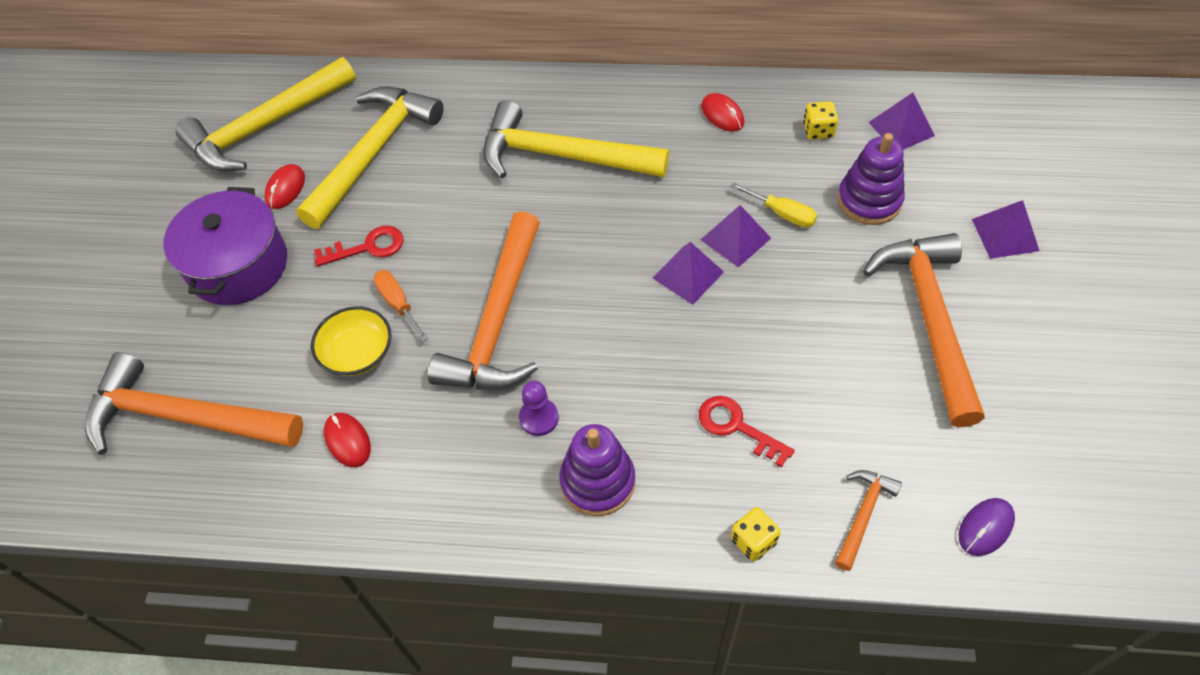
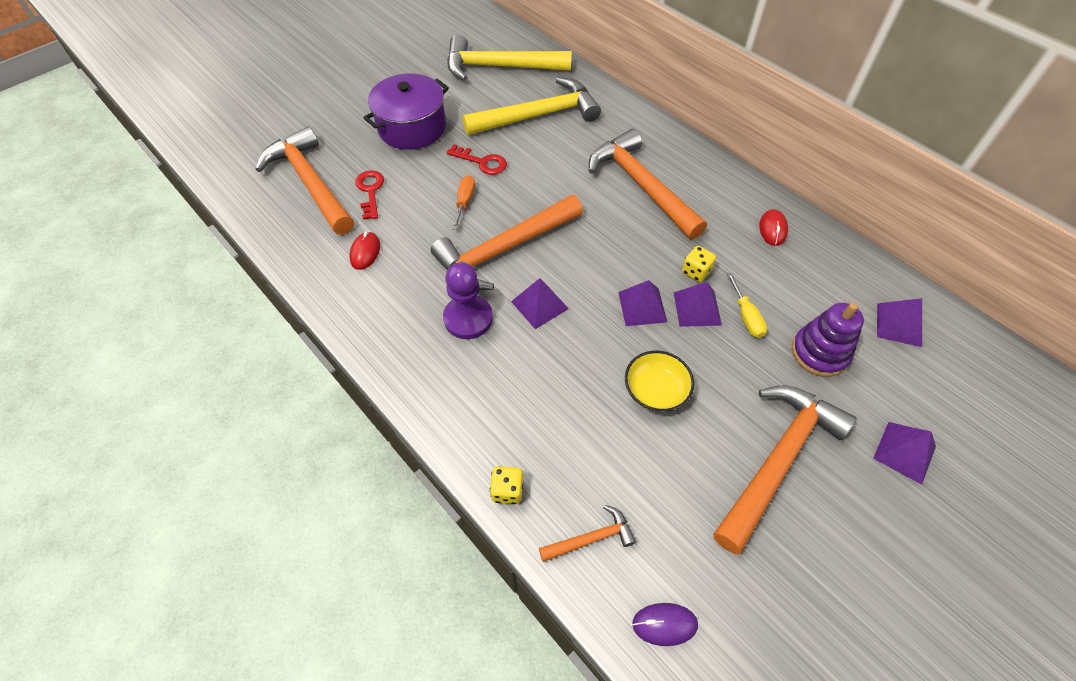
camera: 40 degrees right, 0 degrees up
red mouse [265,164,305,209] -> none
yellow bowl [311,306,392,376] -> yellow bowl moved to [625,351,694,412]
yellow hammer [483,100,669,178] -> orange hammer [589,129,707,239]
purple pawn [519,381,559,436] -> purple pawn [443,262,493,339], size x1.65
purple stacking toy [559,424,635,516] -> none
red key [699,396,795,468] -> red key moved to [355,170,384,220]
yellow dice [803,101,838,140] -> yellow dice moved to [682,246,716,282]
none -> purple pyramid [511,278,569,329]

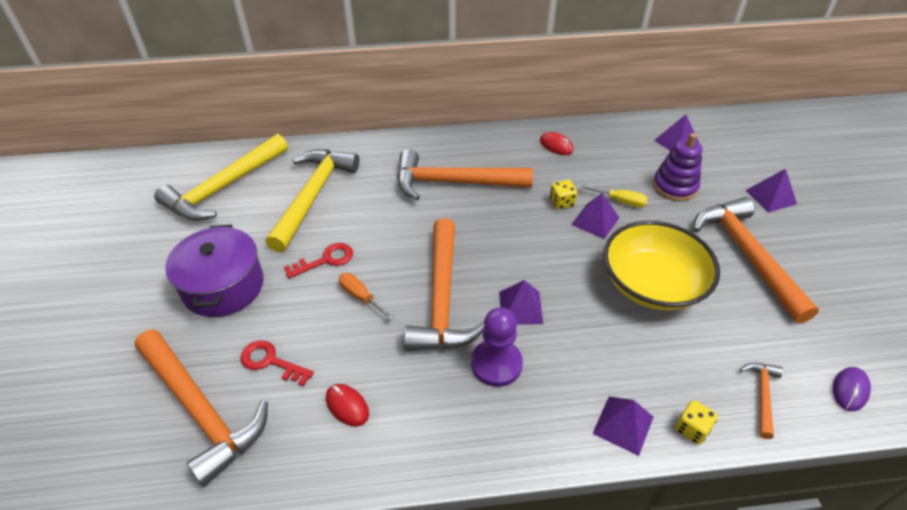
camera: 55 degrees left, 10 degrees down
orange hammer [255,126,354,235] -> orange hammer turned 135 degrees counterclockwise [134,330,268,487]
purple pyramid [618,280,667,326] -> purple pyramid moved to [593,396,653,456]
yellow bowl [625,351,694,412] -> yellow bowl [603,221,720,310], size x1.85

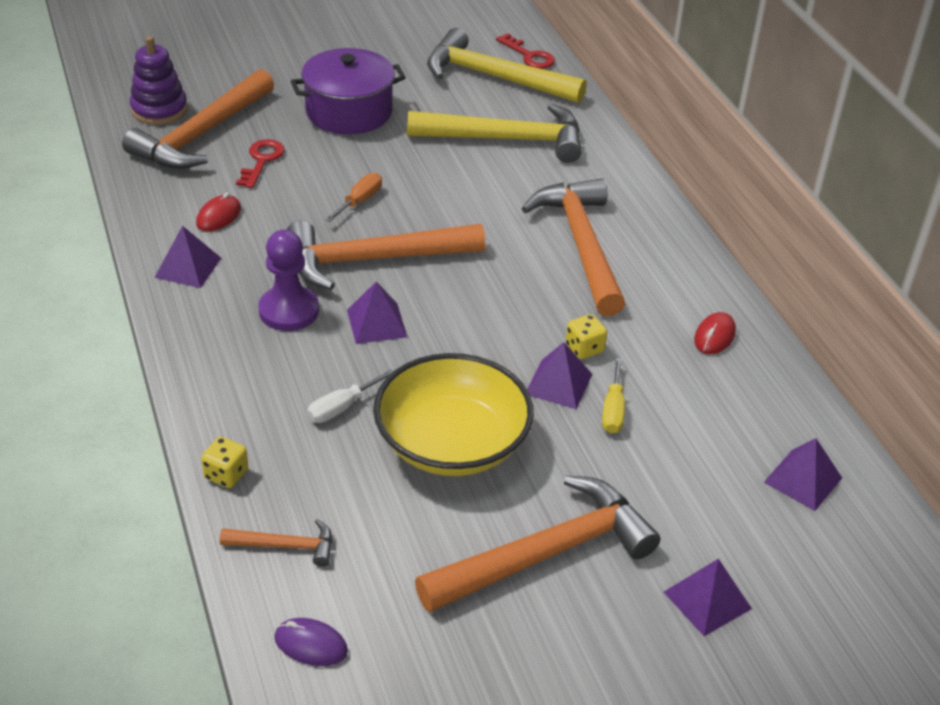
camera: 75 degrees right, 5 degrees down
red key [284,243,353,279] -> red key moved to [496,33,555,69]
purple pyramid [593,396,653,456] -> purple pyramid moved to [154,226,221,288]
purple stacking toy [653,133,702,201] -> purple stacking toy moved to [130,36,188,125]
none -> white screwdriver [307,369,393,423]

